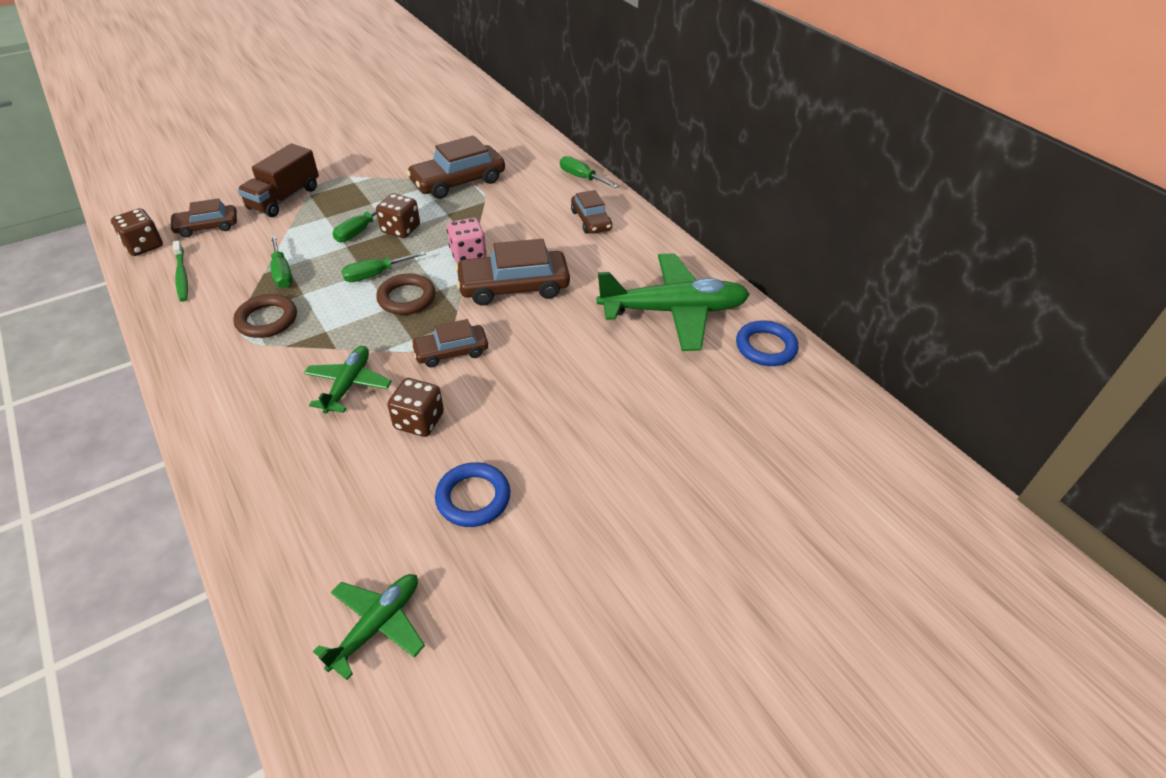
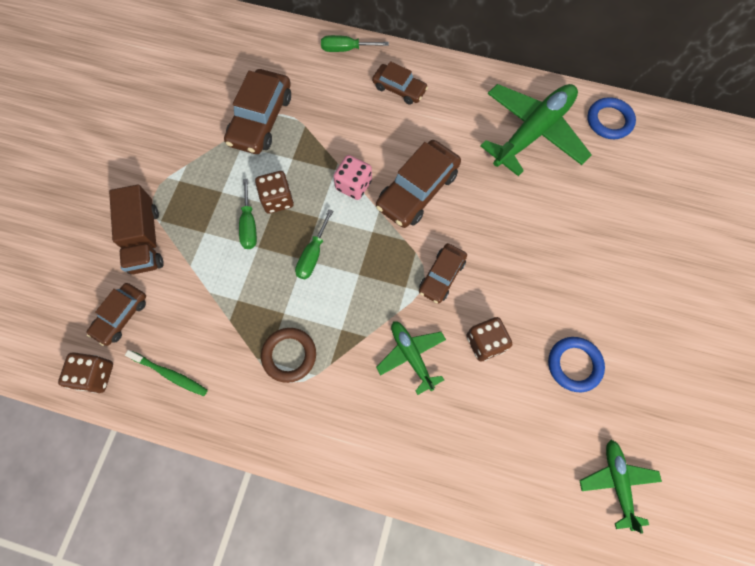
camera: 40 degrees left, 25 degrees up
green screwdriver [270,236,293,288] -> none
brown ring [376,273,436,315] -> none

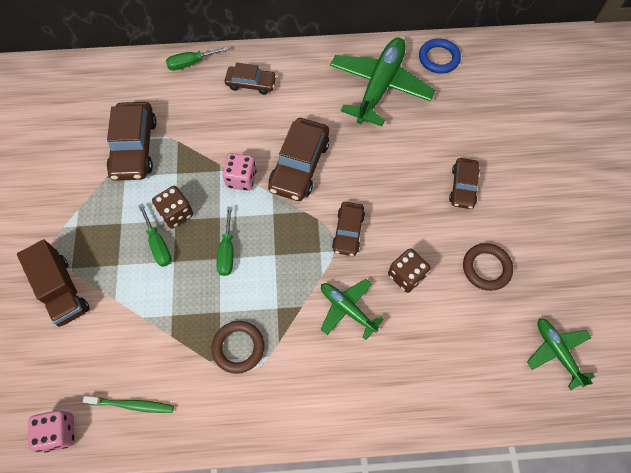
camera: 20 degrees left, 5 degrees down
brown dice [58,352,113,393] -> pink dice [28,410,74,452]
brown car [87,283,146,346] -> brown car moved to [449,158,480,209]
blue ring [548,337,605,392] -> brown ring [463,243,513,291]

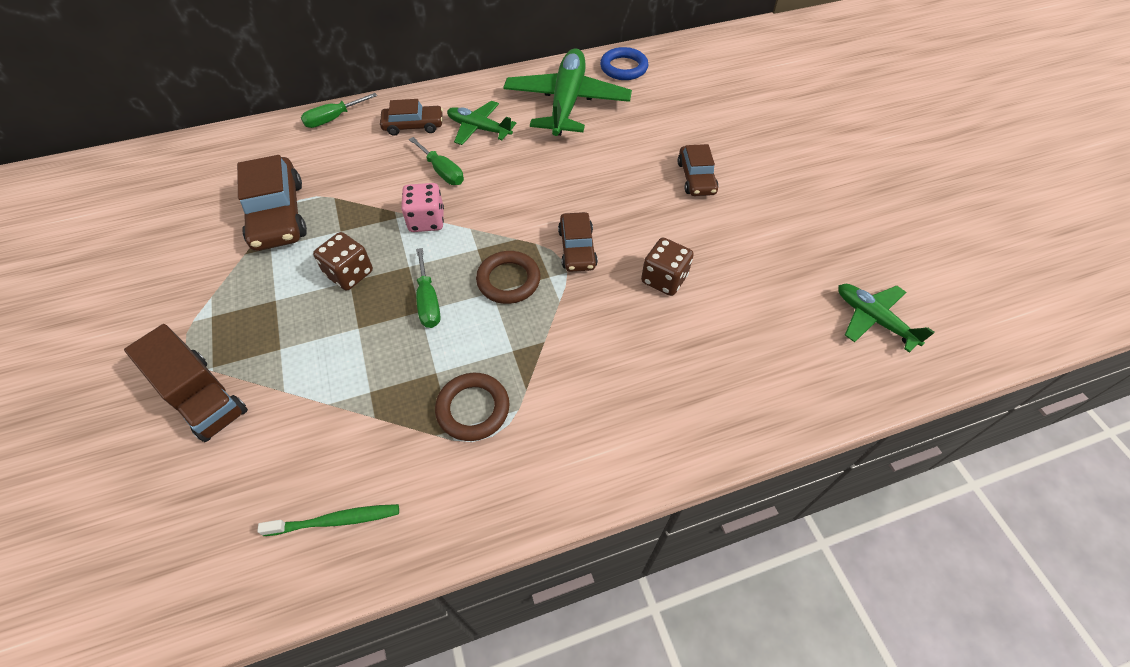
camera: 15 degrees left, 10 degrees down
pink dice [28,410,74,452] -> none
green screwdriver [138,203,172,267] -> green screwdriver moved to [409,137,464,185]
brown car [268,118,330,201] -> none
green plane [321,279,384,340] -> green plane moved to [447,101,516,145]
brown ring [463,243,513,291] -> brown ring moved to [476,251,541,304]

